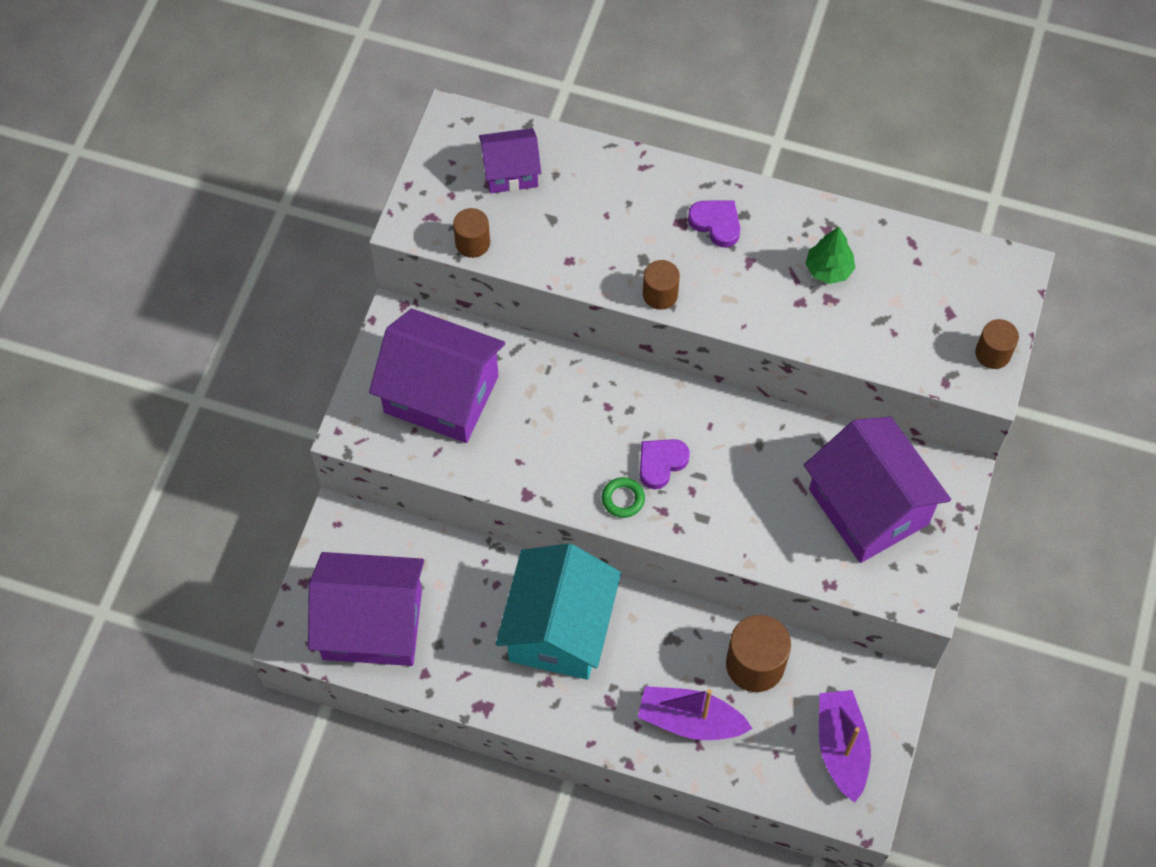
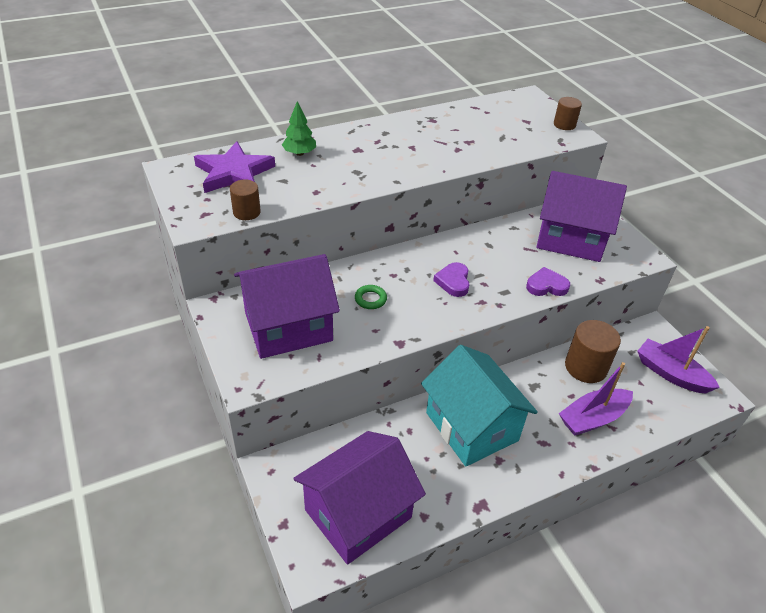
camera: 45 degrees left, 20 degrees down
purple house [479,128,541,193] -> purple star [194,141,275,193]
green ring [602,477,645,518] -> green ring moved to [355,285,387,309]
brown cylinder [643,260,680,310] -> none
purple heart [688,200,740,248] -> purple heart moved to [526,267,570,296]
green tree [805,227,855,284] -> green tree moved to [282,101,316,156]

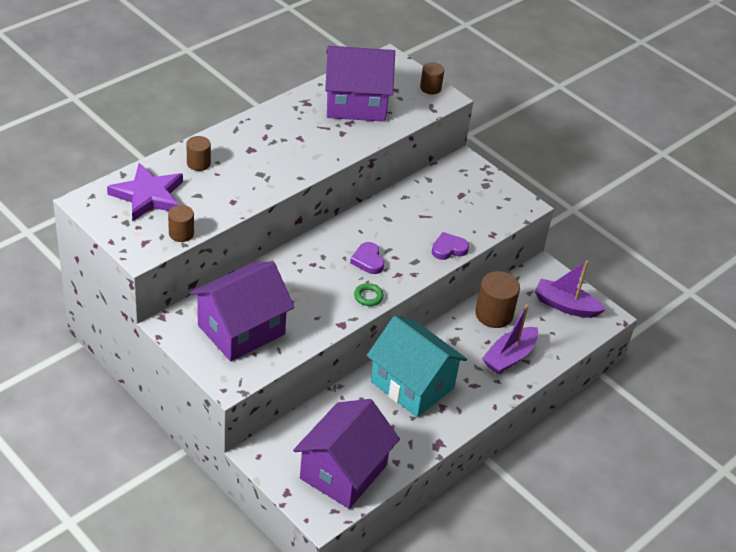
camera: 20 degrees left, 0 degrees up
green tree [282,101,316,156] -> brown cylinder [186,136,211,171]
green ring [355,285,387,309] -> green ring moved to [354,283,384,306]
purple house [536,171,627,262] -> purple house moved to [325,46,395,122]

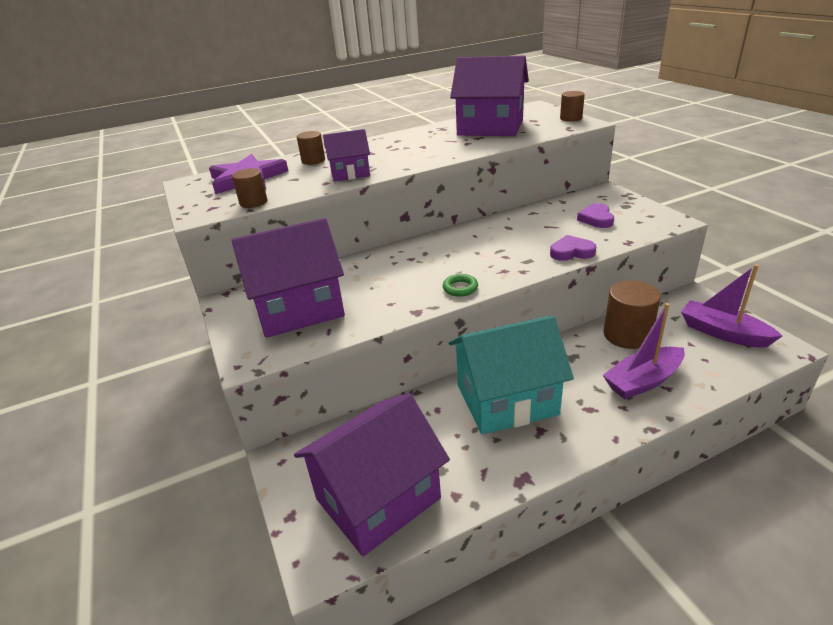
camera: 25 degrees right, 10 degrees down
purple heart [350,242,384,274] -> purple heart moved to [577,203,614,228]
turquoise house [367,316,467,417] -> turquoise house turned 75 degrees counterclockwise [449,315,574,434]
none -> purple house [323,129,370,182]

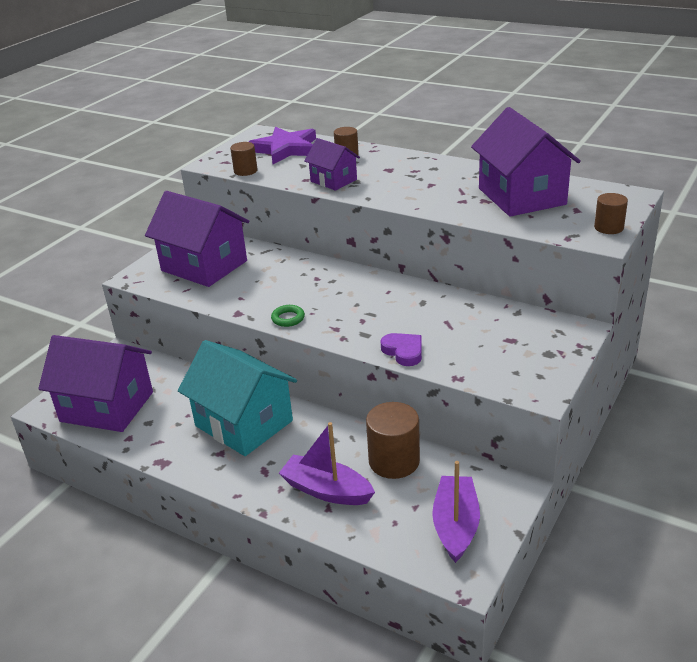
camera: 55 degrees right, 0 degrees up
purple heart [577,203,614,228] -> none

